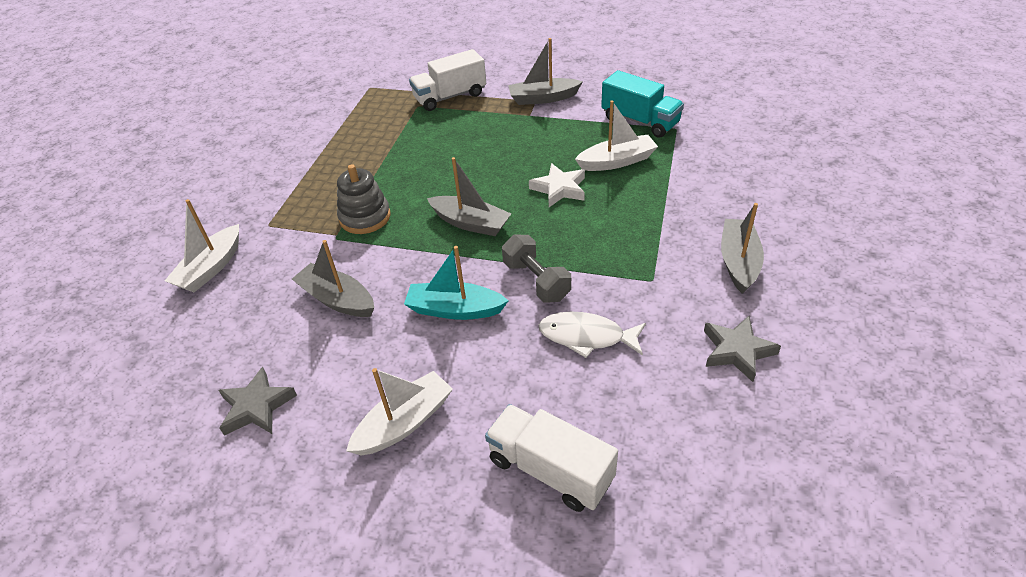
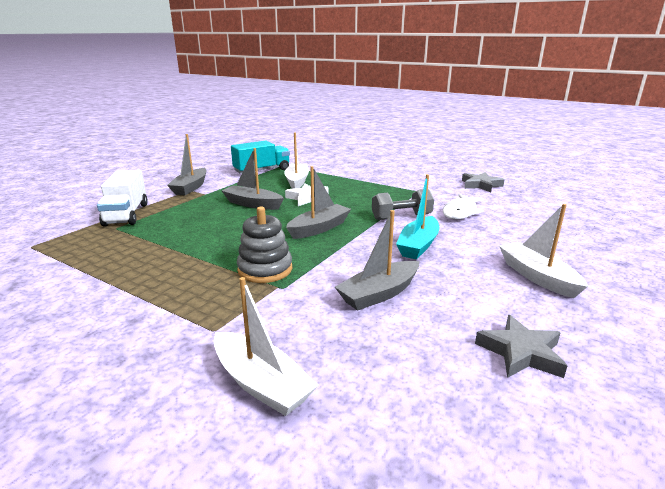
camera: 75 degrees left, 20 degrees down
white truck [485,404,618,512] -> none
grey boat [721,203,764,294] -> grey boat moved to [222,148,284,210]

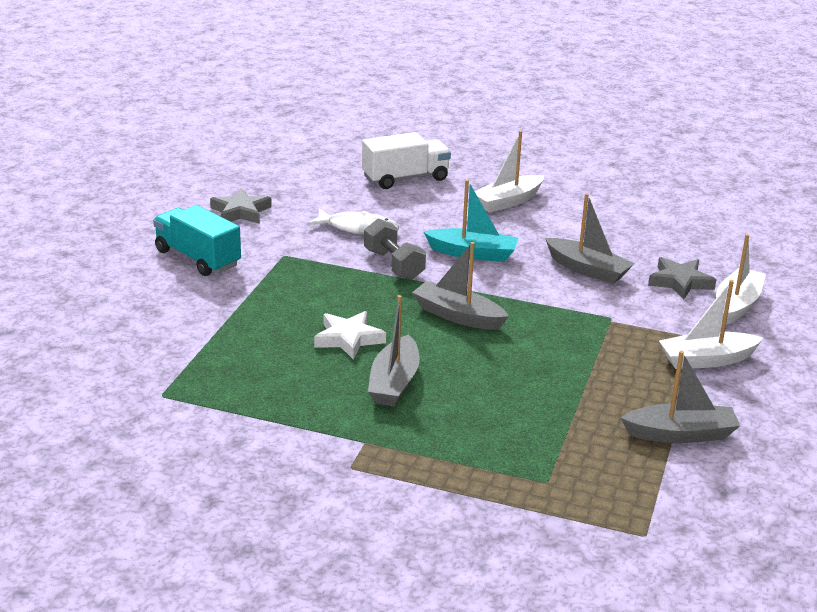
camera: 105 degrees left, 5 degrees up
white truck [97,170,148,226] -> white truck moved to [362,132,451,189]
grey boat [167,134,207,195] -> grey boat moved to [620,351,740,443]
turquoise truck [231,141,290,174] -> turquoise truck moved to [153,205,241,276]
grey stacking toy [237,207,292,283] -> none
white boat [284,132,309,189] -> white boat moved to [659,280,763,369]
grey star [475,315,567,378] -> grey star moved to [648,257,716,300]

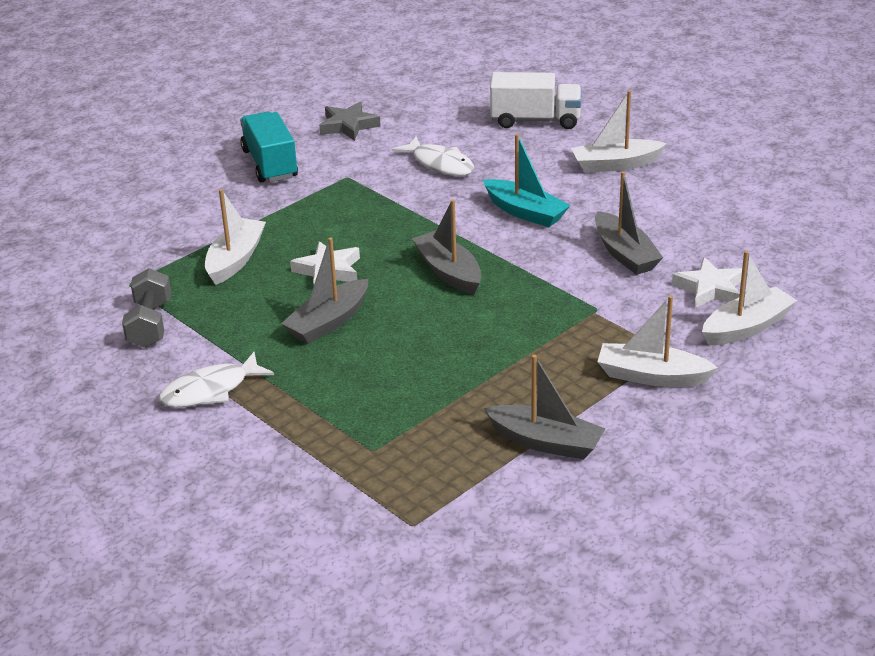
camera: 30 degrees right, 5 degrees up
grey dumbbell [364,218,426,280] -> grey dumbbell moved to [122,268,171,348]
grey star [648,257,716,300] -> white star [672,257,742,308]
none -> white fish [159,352,274,408]
none -> white boat [205,189,266,285]

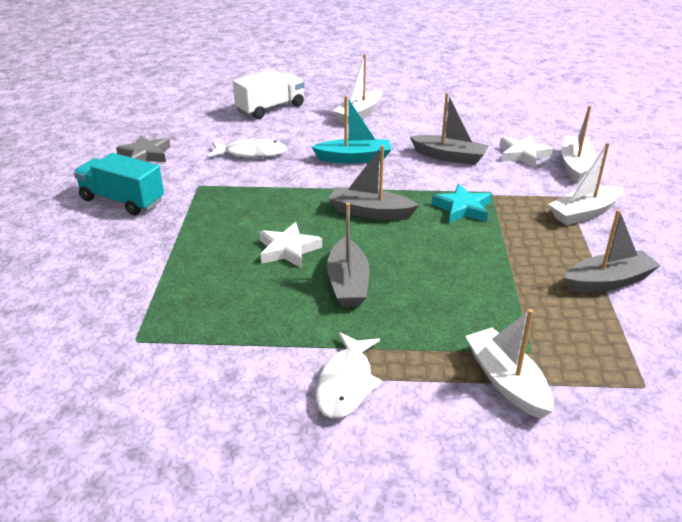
camera: 45 degrees left, 0 degrees up
grey dumbbell [122,268,171,348] -> none
white boat [205,189,266,285] -> white boat moved to [465,309,554,419]
none -> turquoise star [432,184,492,223]

